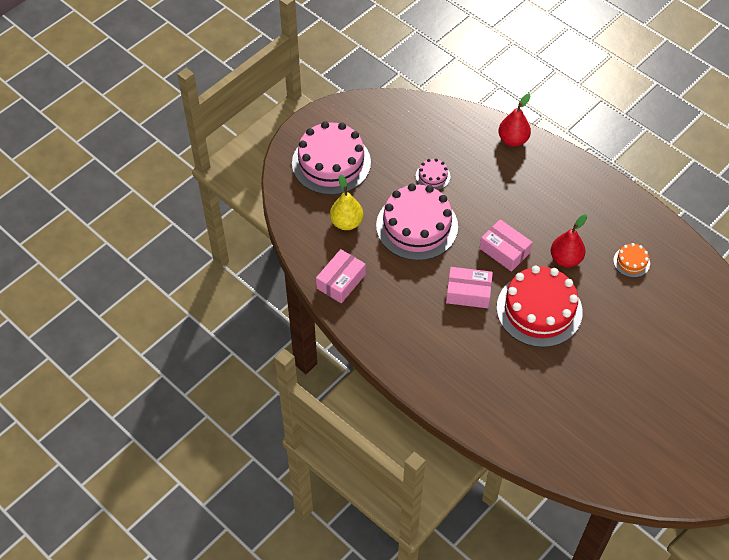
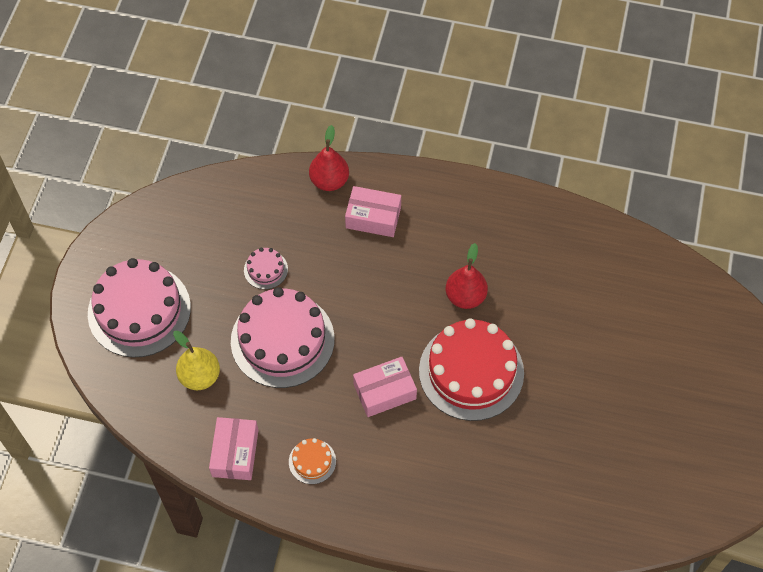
camera: 30 degrees left, 5 degrees up
pink box [480,219,533,272] -> pink box moved to [345,186,401,237]
orange cake [613,243,650,277] -> orange cake moved to [289,438,336,484]

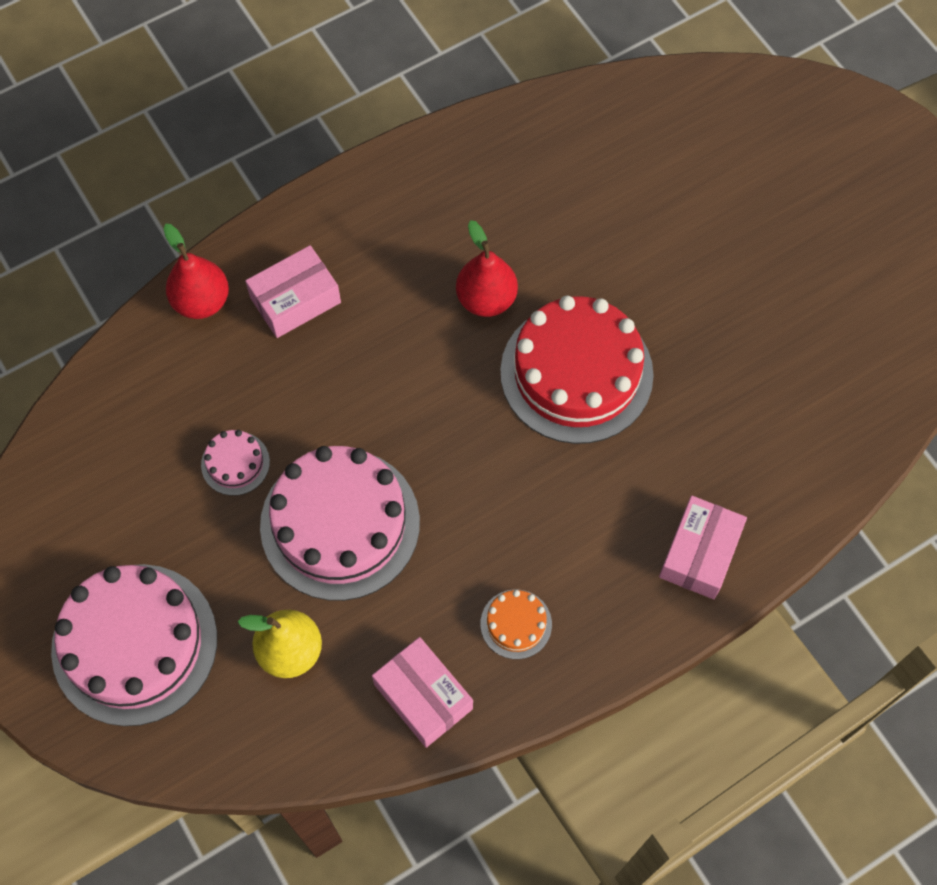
camera: 45 degrees left, 5 degrees up
pink box [353,357,417,417] -> pink box moved to [659,496,747,599]

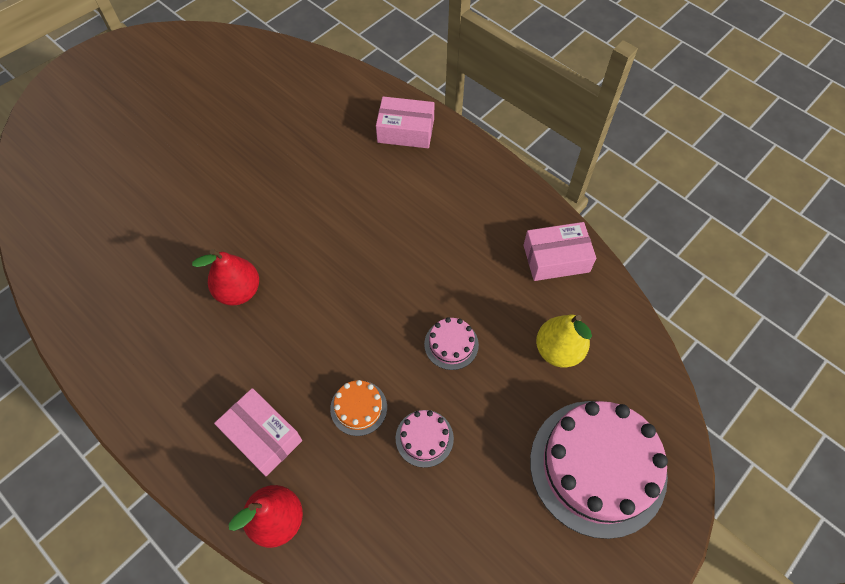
camera: 105 degrees left, 5 degrees down
pink cake [260,446,420,601] -> pink cake [424,317,479,370], size x0.44
pink box [372,637,473,748] -> pink box turned 45 degrees clockwise [523,222,596,281]
orange cake [480,589,552,659] -> orange cake moved to [330,380,387,436]
red cake [500,296,654,444] -> none

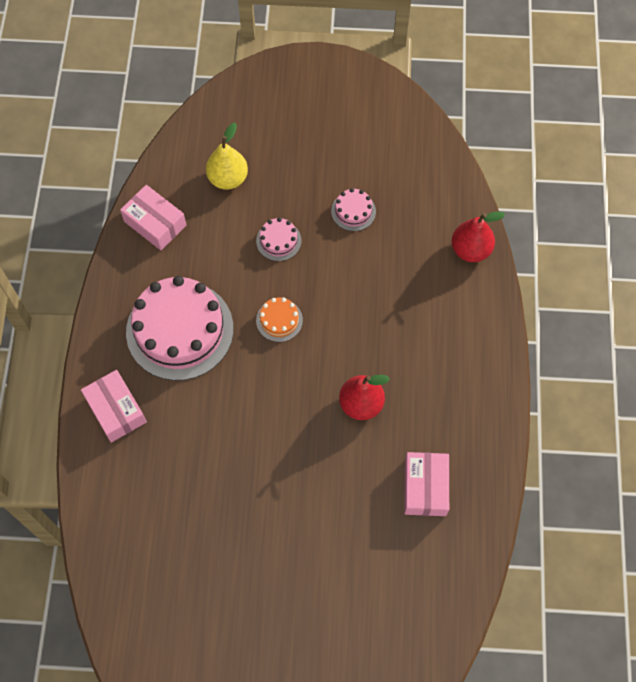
camera: 130 degrees left, 5 degrees up
pink box [214,388,302,476] -> pink box moved to [404,452,449,516]
orange cake [330,380,387,436] -> orange cake moved to [256,297,303,342]
pink cake [530,401,668,539] -> pink cake moved to [126,276,234,381]

